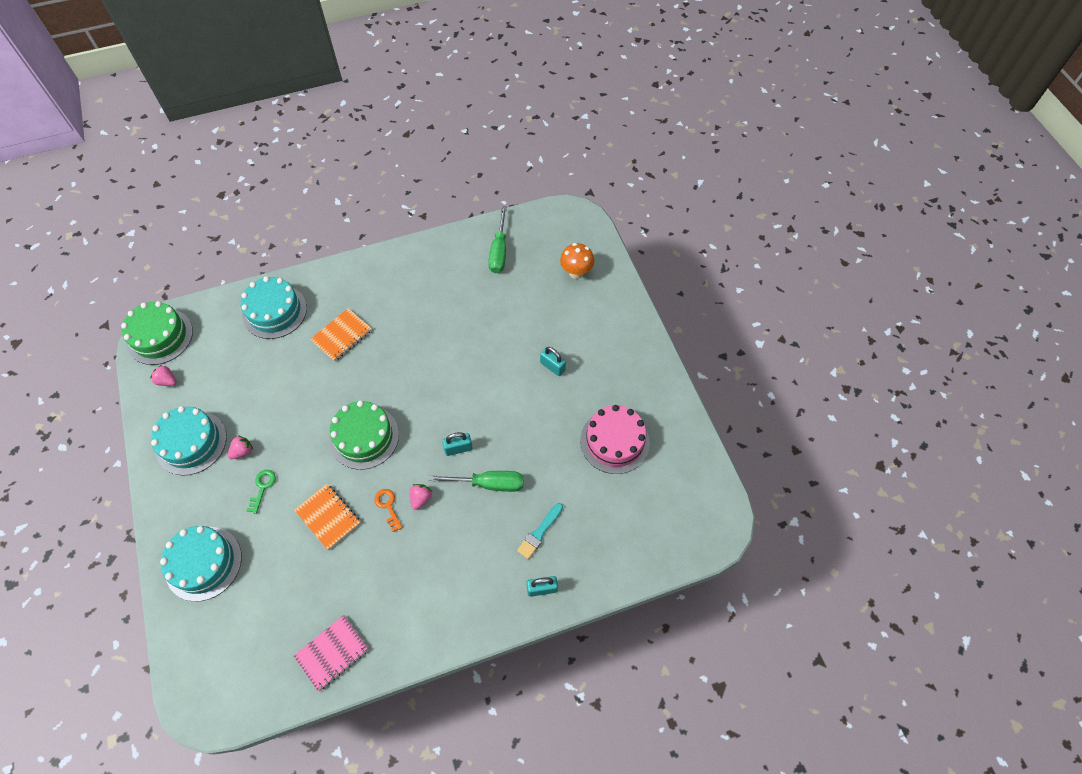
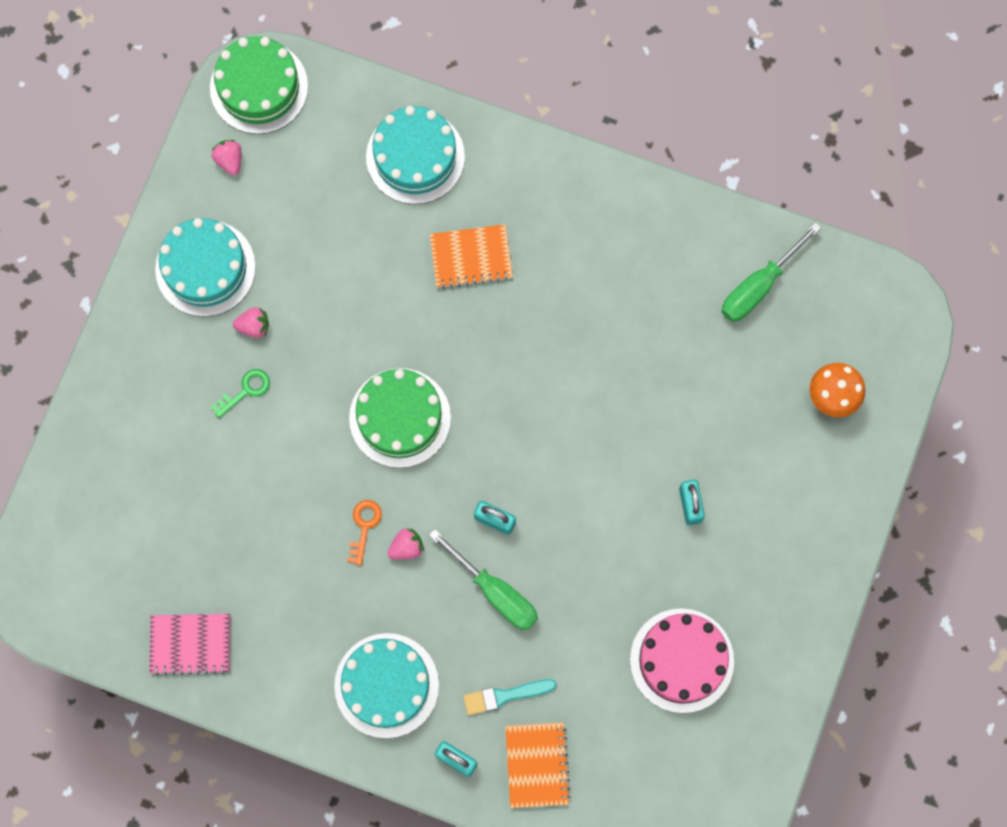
camera: 40 degrees right, 15 degrees up
turquoise cake [160,526,242,601] -> turquoise cake moved to [334,633,439,738]
orange notebook [295,484,361,550] -> orange notebook moved to [505,722,571,808]

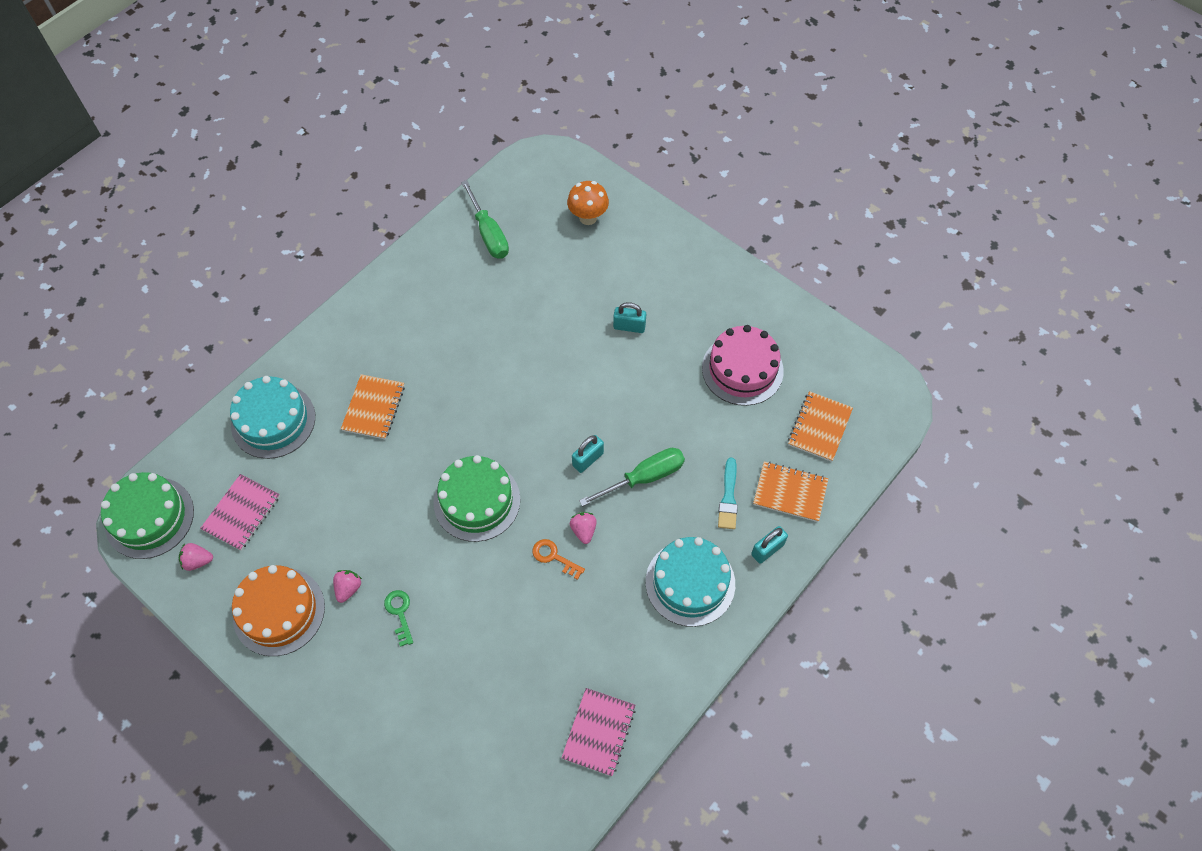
camera: 70 degrees left, 15 degrees down
turquoise cake [155,218,256,317] -> orange cake [232,565,325,656]
none -> pink notebook [200,474,280,551]
none -> orange notebook [788,391,853,462]

